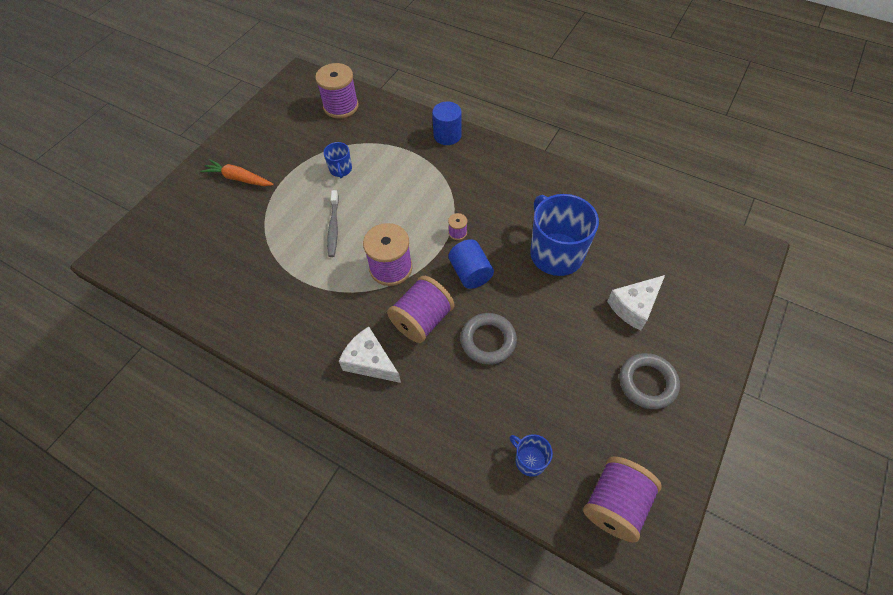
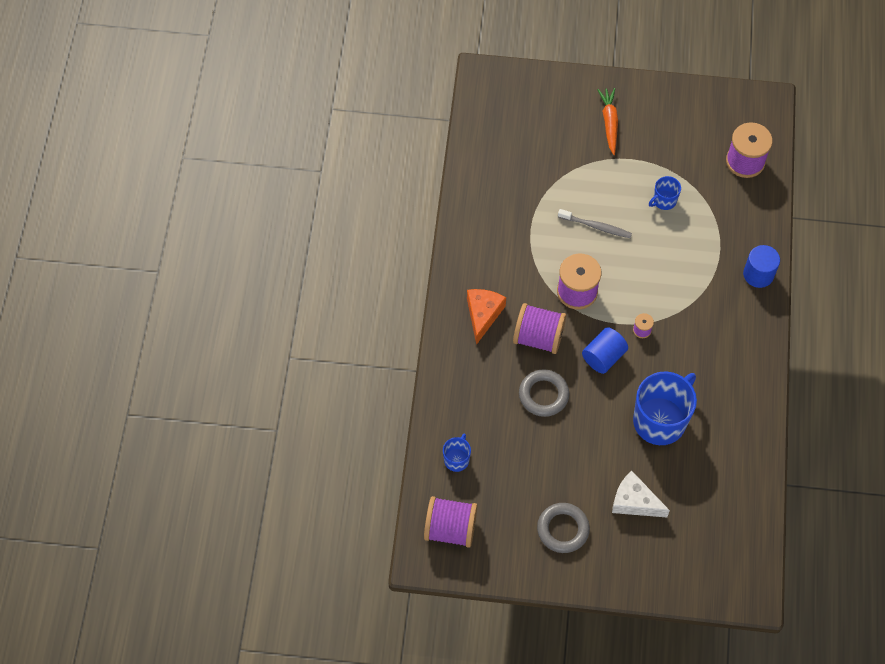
camera: 65 degrees right, 5 degrees up
grey toothbrush [327,190,339,257] -> grey toothbrush turned 135 degrees counterclockwise [558,209,632,238]
white cheese [339,327,401,383] -> orange cheese [467,289,506,345]

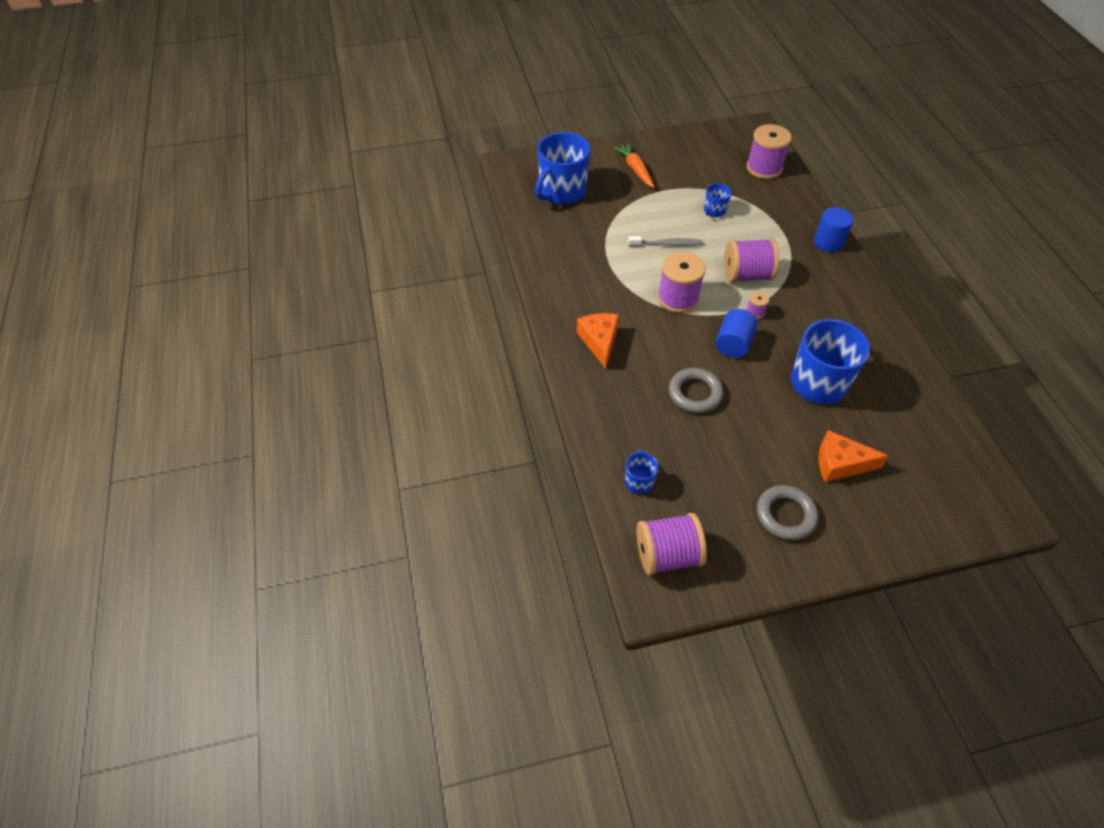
camera: 20 degrees left, 10 degrees down
purple spool [513,303,566,354] -> purple spool moved to [724,238,779,282]
white cheese [612,471,670,517] -> orange cheese [818,430,889,482]
none -> blue mug [535,132,591,204]

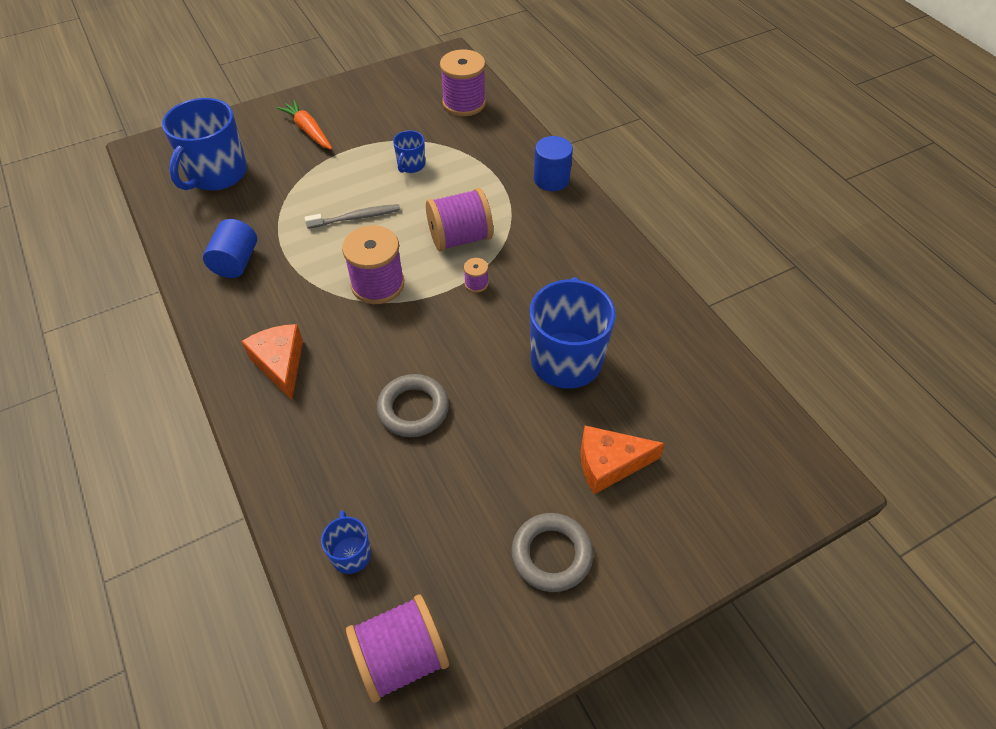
camera: 15 degrees left, 0 degrees up
blue cylinder [715,309,758,358] -> blue cylinder moved to [203,219,257,278]

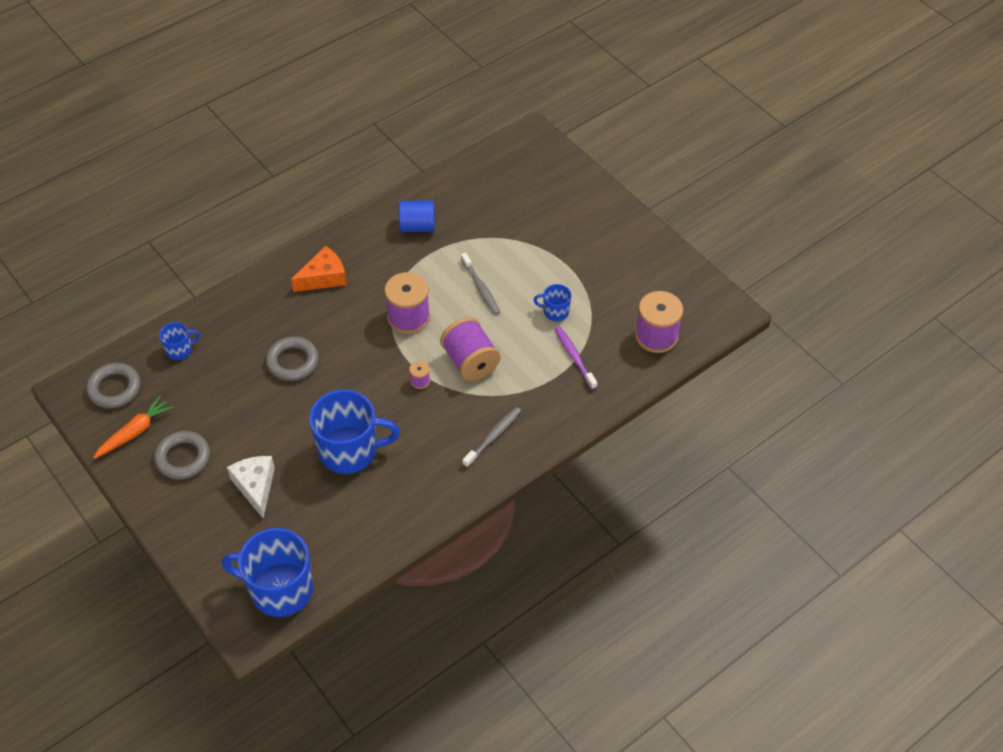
camera: 80 degrees right, 0 degrees up
blue mug [162,98,247,190] -> blue mug moved to [221,528,313,617]
orange carrot [277,100,332,150] -> orange carrot moved to [93,396,173,459]
purple spool [346,594,449,703] -> grey ring [86,363,141,408]
blue cylinder [534,136,573,191] -> none
orange cheese [581,425,665,494] -> white cheese [227,456,275,518]
none -> grey toothbrush [462,407,521,468]
none -> purple toothbrush [554,326,597,390]

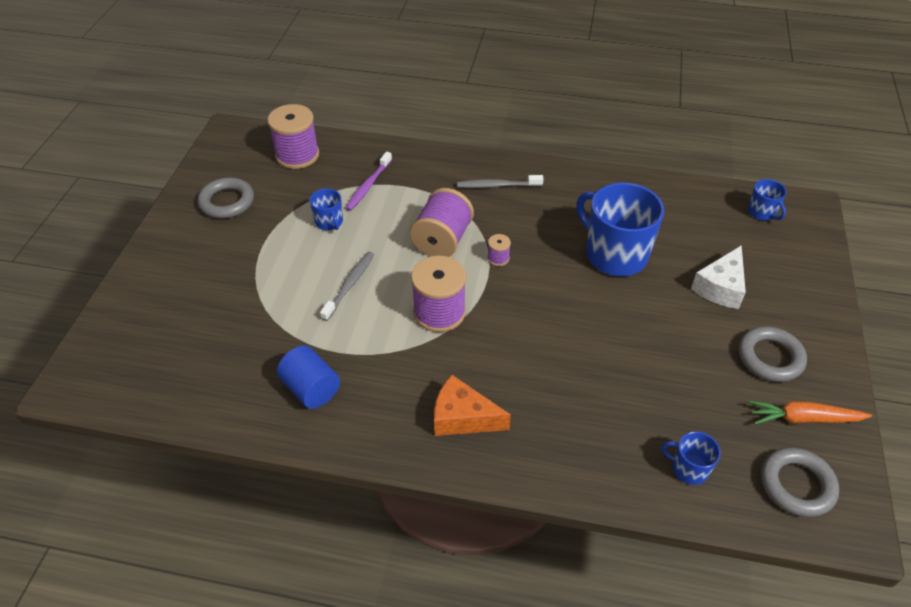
camera: 130 degrees left, 5 degrees down
blue mug [221,528,313,617] -> blue mug [748,179,787,221], size x0.47
grey ring [266,336,319,381] -> grey ring moved to [198,177,254,219]

